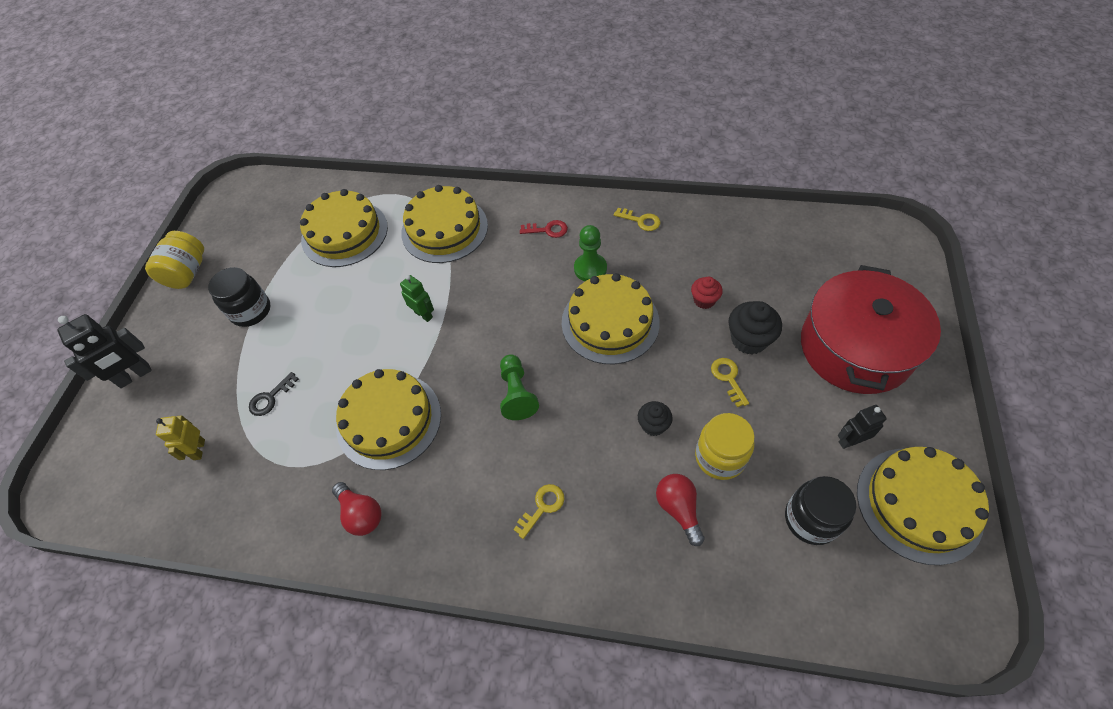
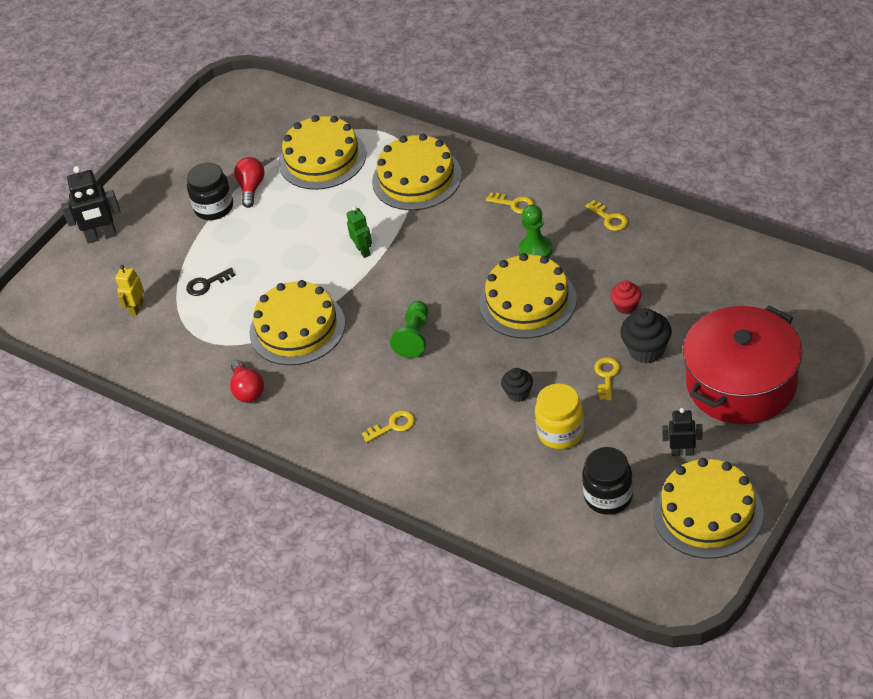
camera: 25 degrees right, 10 degrees down
yellow jar [145,231,204,289] -> none
red key [520,220,568,238] -> yellow key [486,193,535,214]
red light bulb [656,474,705,546] -> red light bulb moved to [234,157,264,208]

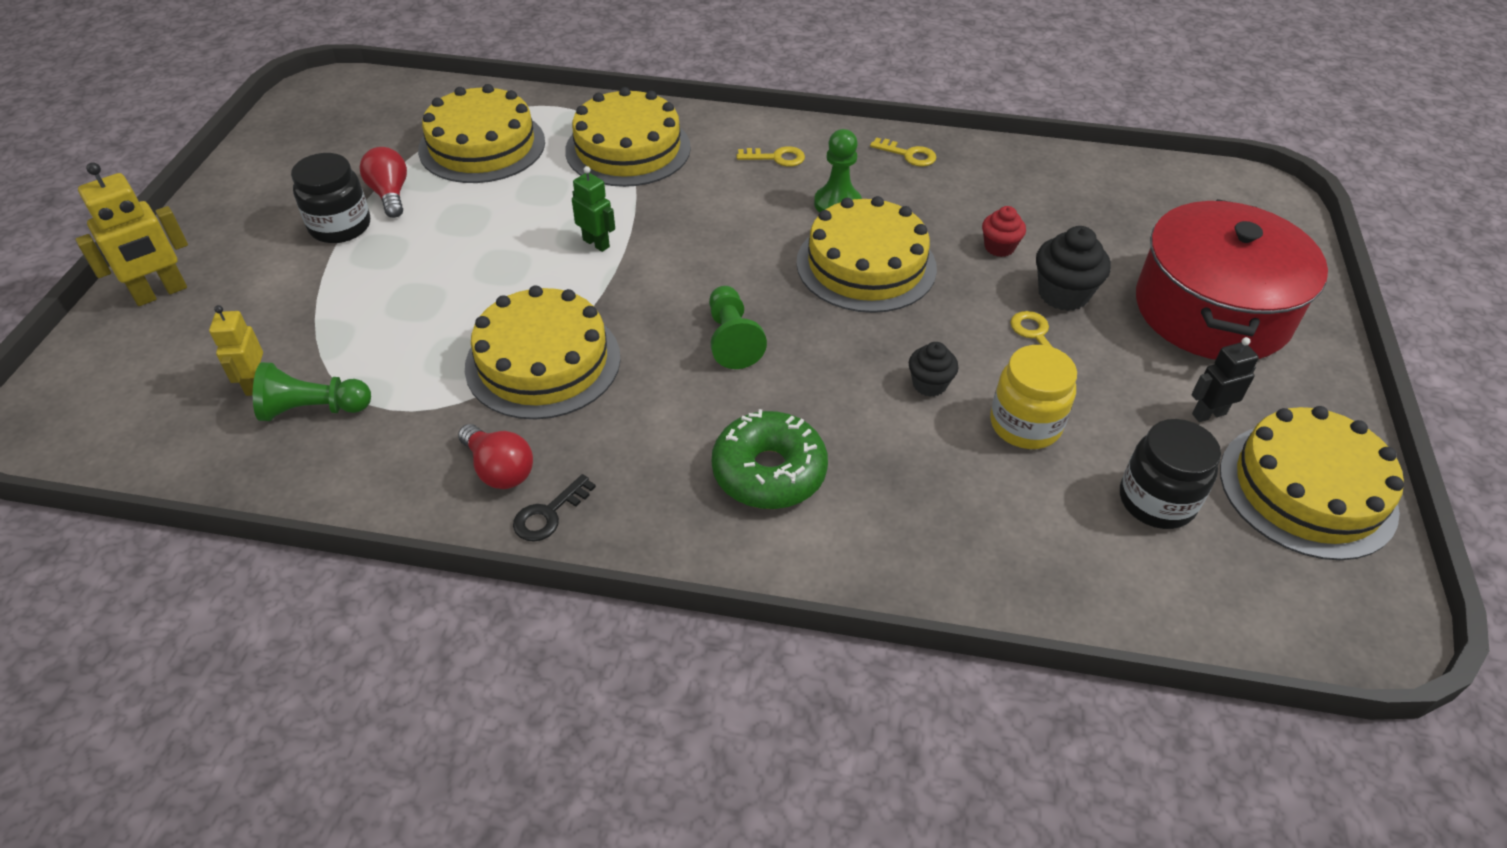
camera: 30 degrees left, 0 degrees up
black robot [61,166,121,244] -> yellow robot [75,162,188,306]
black key [186,268,235,296] -> black key moved to [513,474,596,542]
yellow key [362,410,415,443] -> green donut [712,409,828,509]
none -> green pawn [253,362,371,421]

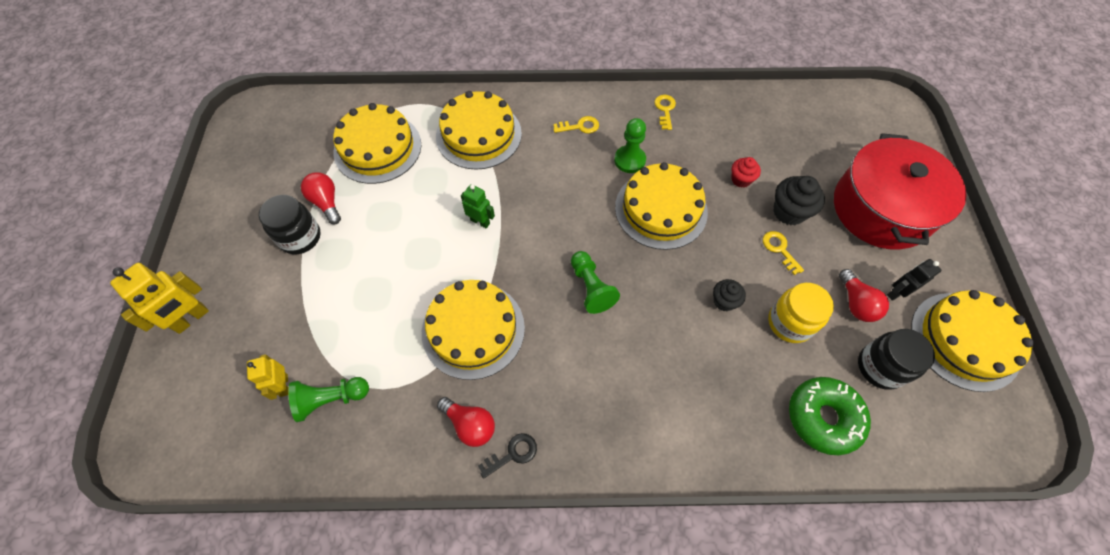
camera: 10 degrees left, 15 degrees up
black key [513,474,596,542] -> black key turned 150 degrees counterclockwise [478,433,537,479]
green donut [712,409,828,509] -> green donut moved to [789,377,871,455]
yellow key [870,137,936,167] -> yellow key turned 105 degrees counterclockwise [654,95,676,130]
none -> red light bulb [839,269,889,322]

